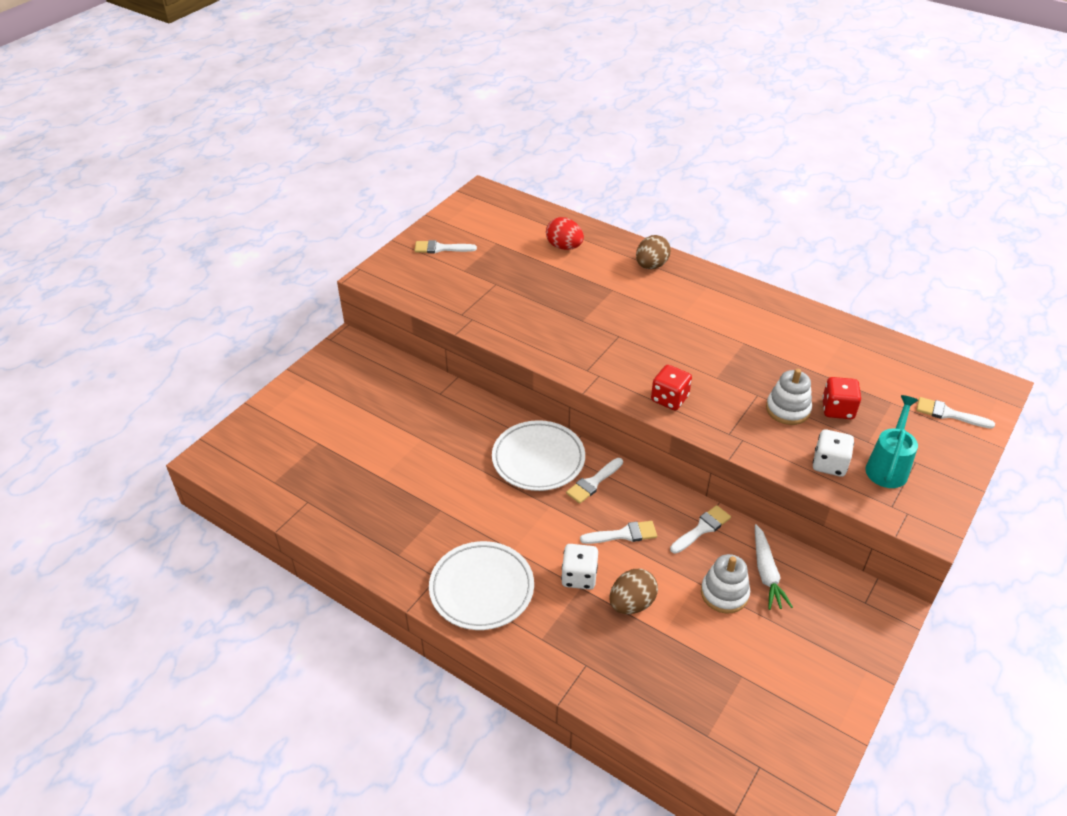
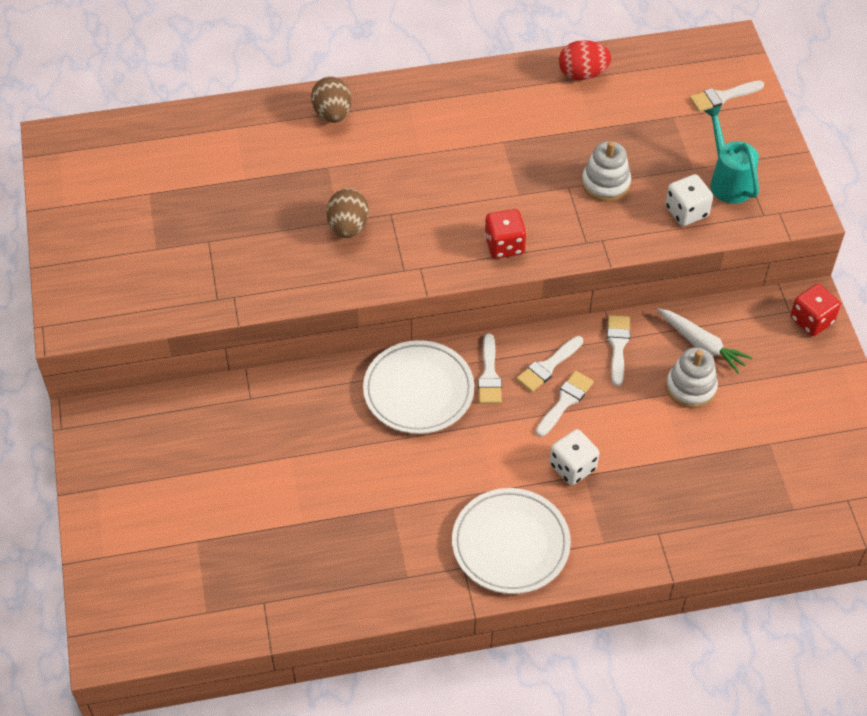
camera: 45 degrees left, 10 degrees up
white brush [414,240,477,253] -> white brush moved to [516,336,583,392]
red egg [546,217,584,250] -> red egg moved to [559,40,611,80]
brown egg [610,569,658,614] -> brown egg moved to [326,188,369,238]
red dice [822,377,861,419] -> red dice moved to [790,284,841,336]

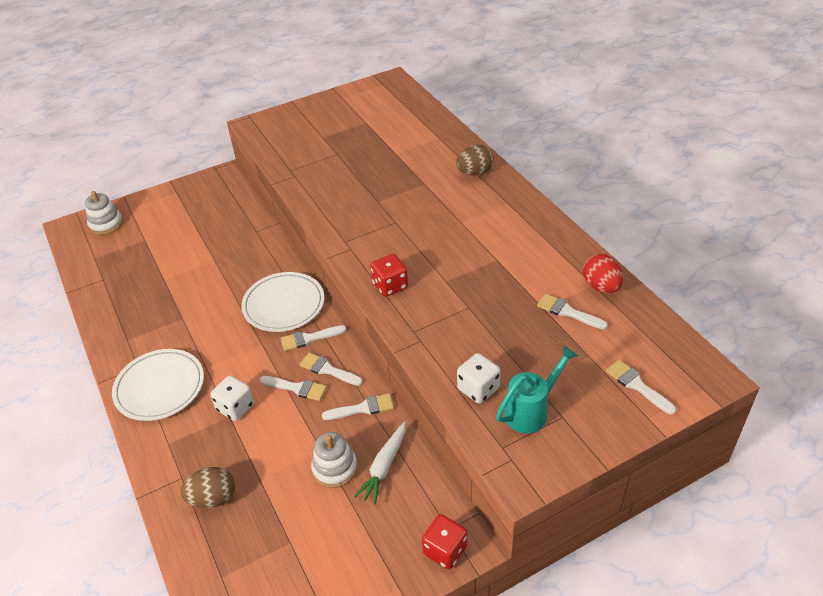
camera: 75 degrees right, 10 degrees down
brown egg [326,188,369,238] -> brown egg moved to [180,467,235,508]
white stacking toy [582,141,631,202] -> white stacking toy moved to [85,191,123,235]
none -> white brush [537,294,608,330]

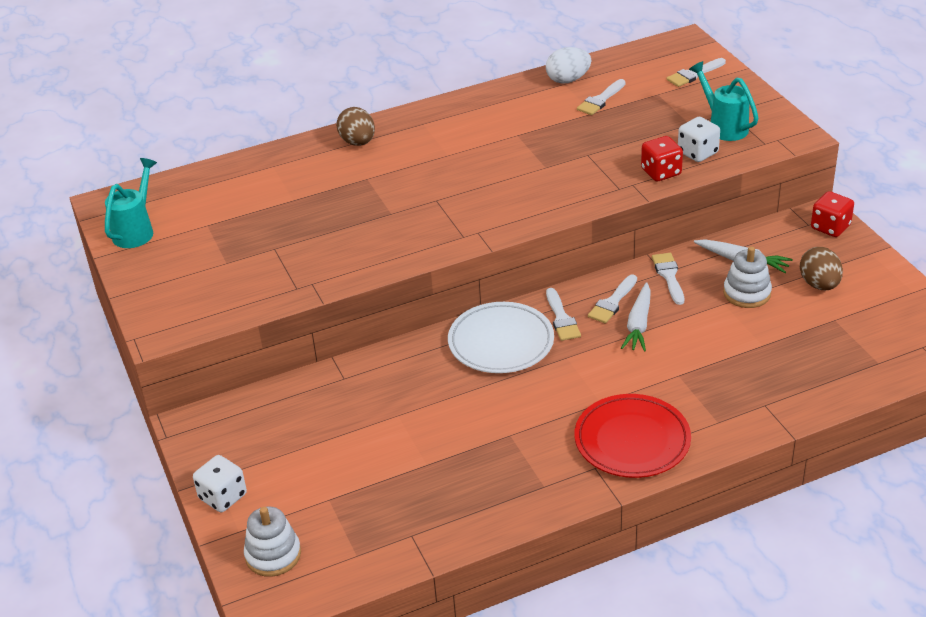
camera: 85 degrees left, 5 degrees down
white plate [112,349,204,421] -> red plate [574,394,691,478]
brown egg [180,467,235,508] -> brown egg moved to [800,247,843,290]
white dice [210,376,254,421] -> white dice moved to [193,455,247,512]
white brush [260,376,327,401] -> white carrot [621,282,651,352]
red dice [370,254,408,297] -> red dice moved to [641,136,683,182]
red egg [583,254,623,293] -> white egg [546,47,591,84]
none -> turquoise watering can [105,158,157,248]

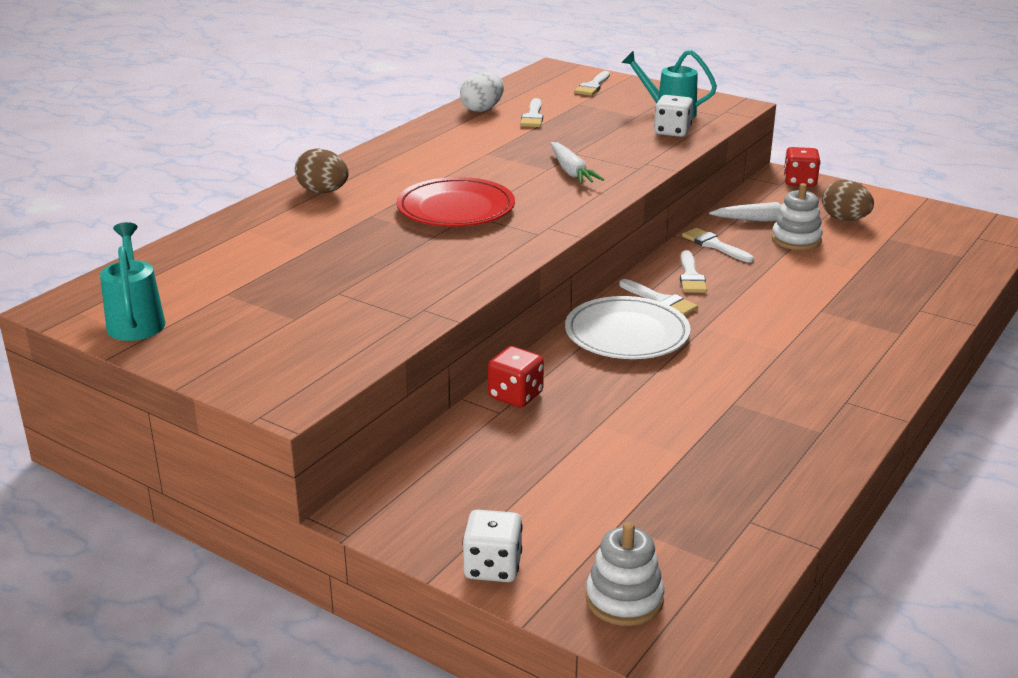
camera: 35 degrees left, 10 degrees down
red plate [574,394,691,478] -> red plate moved to [397,177,515,227]
white carrot [621,282,651,352] -> white carrot moved to [551,142,604,184]
red dice [641,136,683,182] -> red dice moved to [488,346,544,408]

